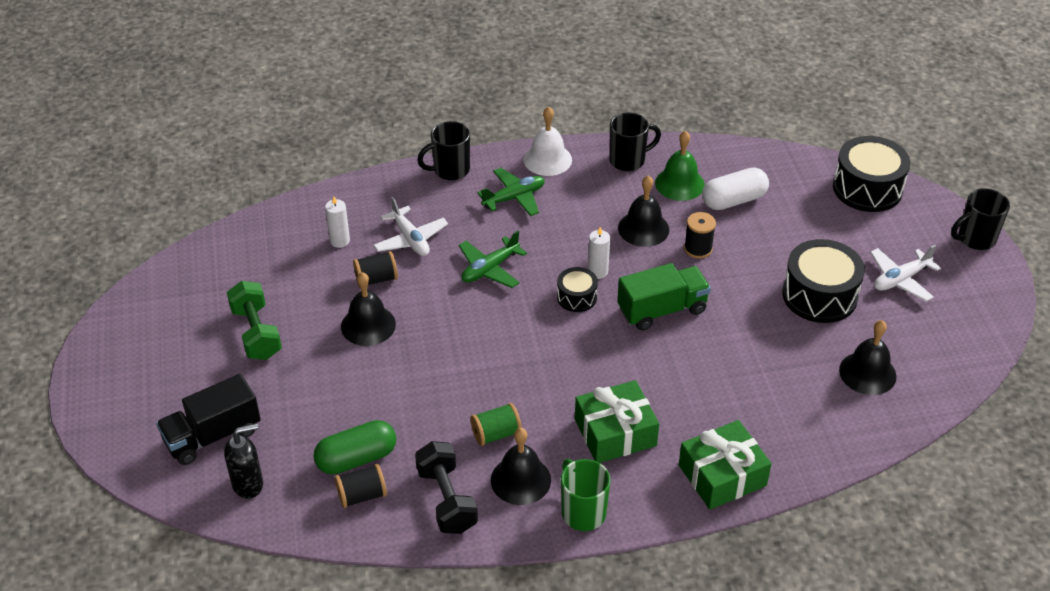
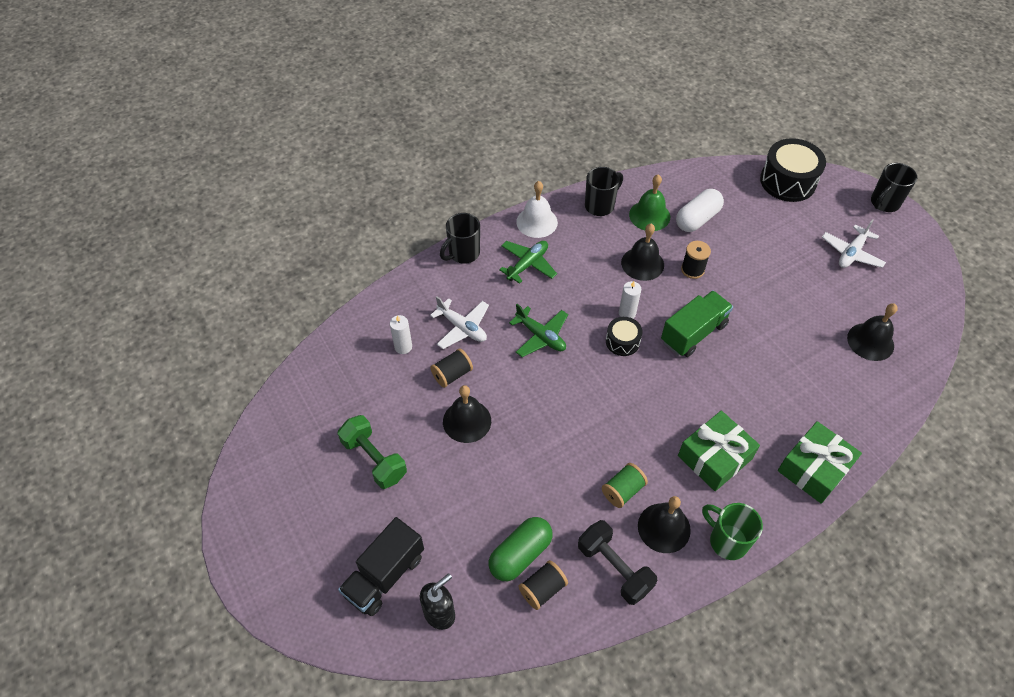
camera: 20 degrees left, 10 degrees up
green plane [459,231,527,288] -> green plane turned 75 degrees counterclockwise [509,304,568,357]
black drum [783,239,865,323] -> none

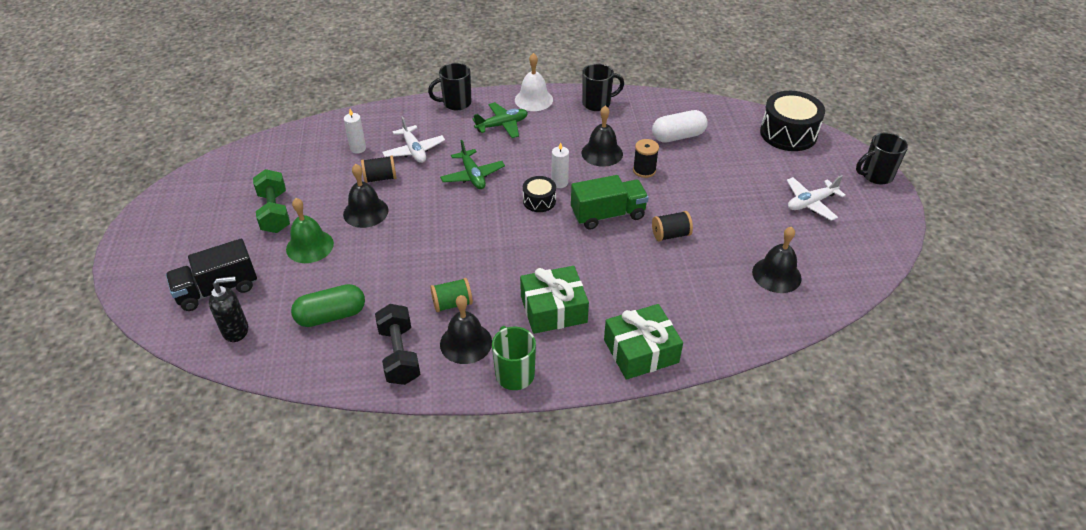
camera: 25 degrees right, 10 degrees down
black spool [518,560,568,610] -> black spool moved to [652,211,693,241]
green bell [629,174,670,231] -> green bell moved to [286,198,334,263]

